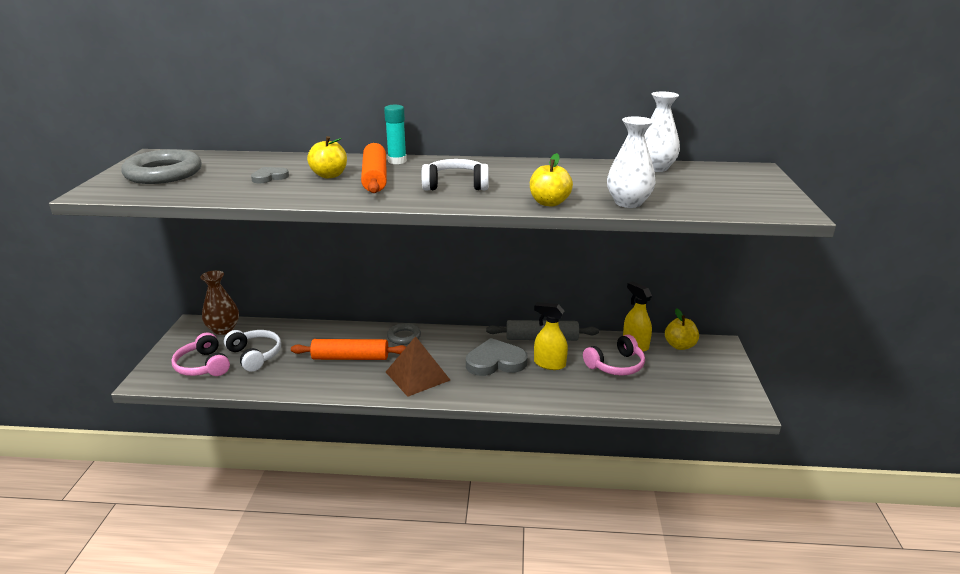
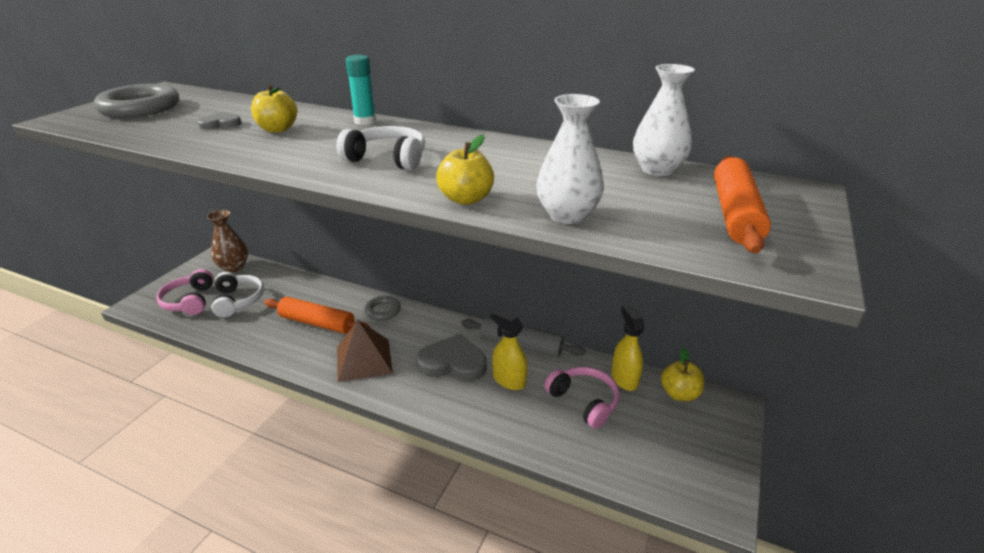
camera: 20 degrees right, 5 degrees up
orange rolling pin [361,143,387,193] -> orange rolling pin moved to [714,156,771,254]
pink headphones [583,334,645,376] -> pink headphones turned 120 degrees counterclockwise [544,367,619,429]

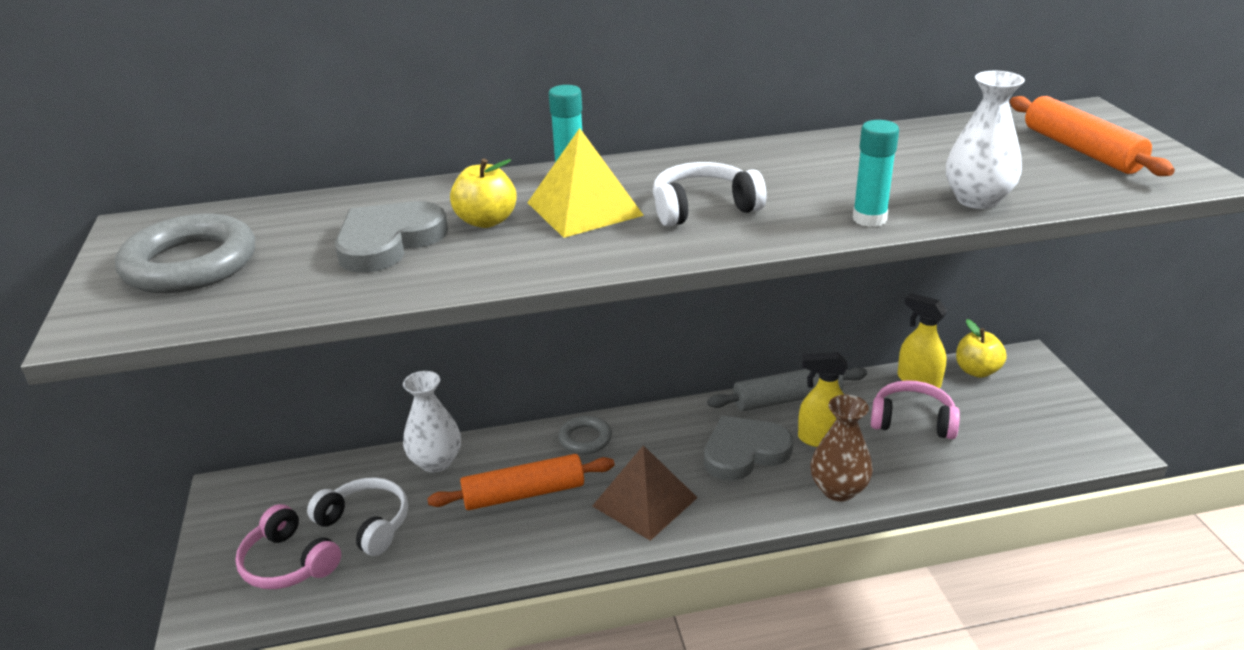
camera: 35 degrees left, 0 degrees up
grey heart [198,112,242,130] -> grey heart [335,201,448,273], size x1.93
brown vase [206,210,248,273] -> brown vase moved to [810,395,873,502]
yellow apple [436,135,494,205] -> turquoise glue stick [852,120,899,227]
white vase [633,64,695,176] -> white vase moved to [403,371,461,473]
none -> yellow pyramid [527,128,644,238]

